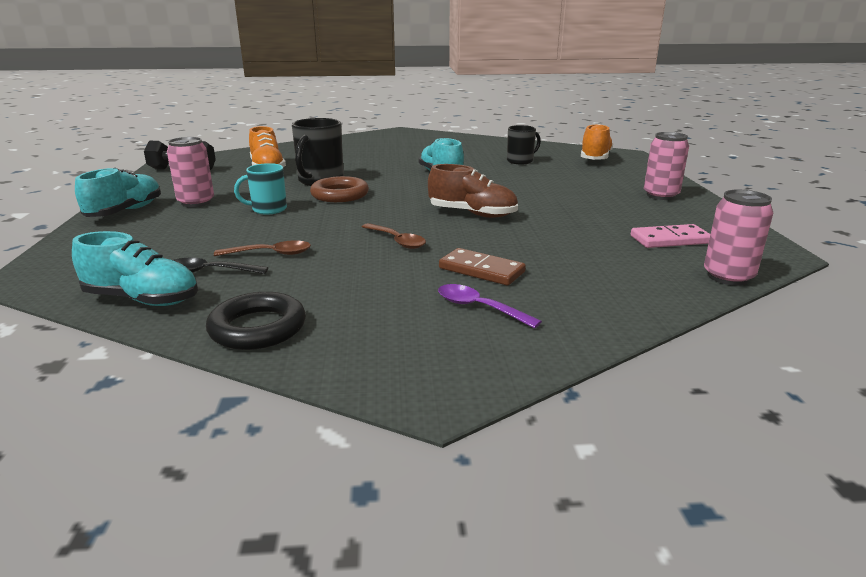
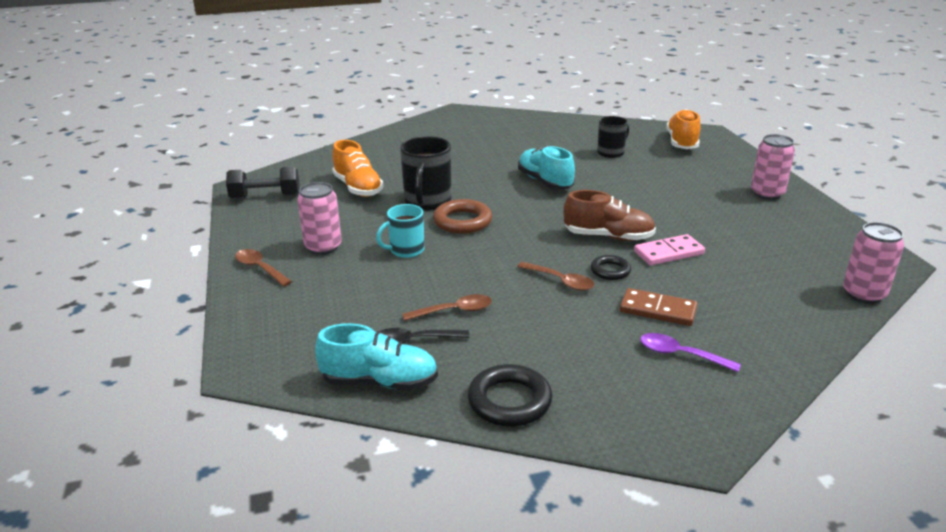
camera: 10 degrees left, 5 degrees up
turquoise shoe [75,167,161,217] -> brown spoon [235,249,292,286]
pink domino [631,224,710,248] -> pink domino moved to [634,234,705,265]
none -> black ring [591,255,631,280]

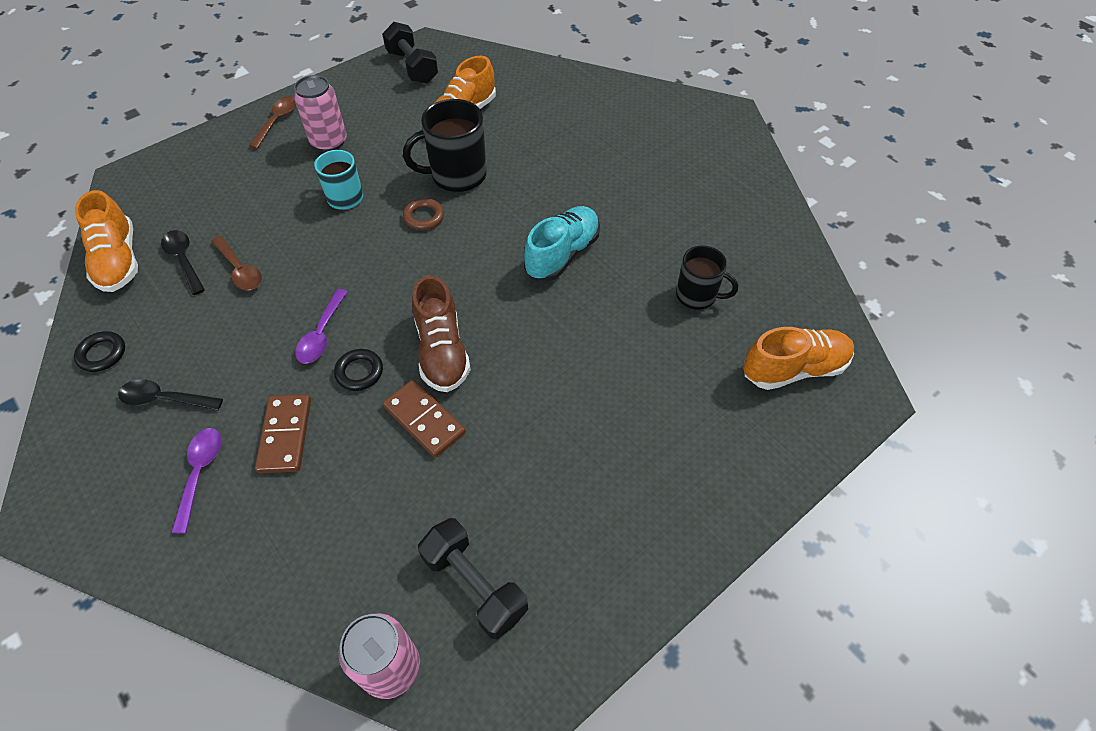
camera: 65 degrees right, 25 degrees up
turquoise shoe [315,323,438,390] -> orange shoe [75,190,138,292]
brown ring [433,199,492,234] -> brown ring [403,198,444,230], size x0.60
black ring [468,364,552,427] -> black ring [74,331,125,372], size x0.60
brown spoon [517,262,594,291] -> purple spoon [295,289,348,363]
pink domino [634,234,705,265] -> brown domino [383,380,466,457]
pink can [751,134,795,200] -> none
none -> black spoon [118,379,223,411]
none -> black dumbbell [418,518,528,639]

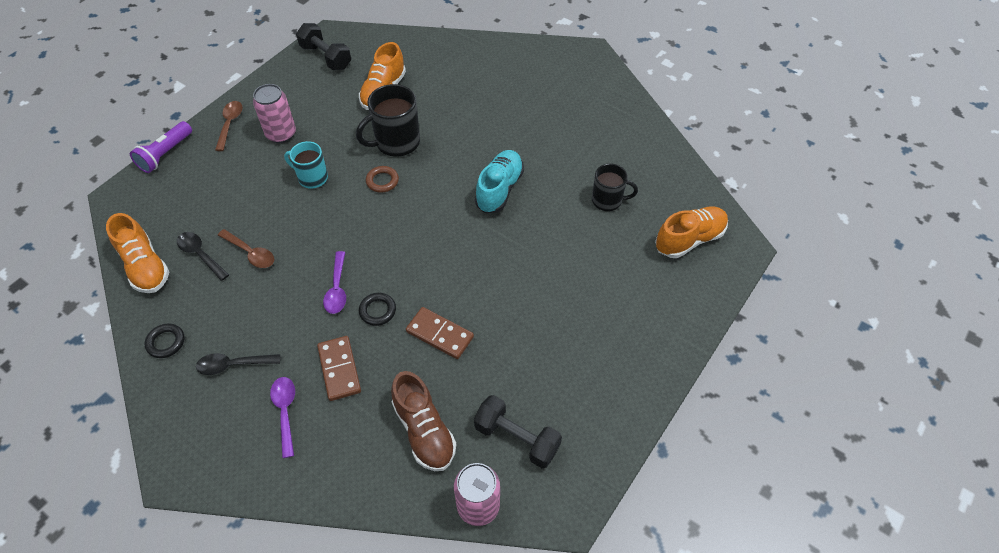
camera: 15 degrees left, 0 degrees up
brown shoe [412,275,471,392] -> brown shoe moved to [391,371,457,471]
none -> purple flashlight [130,121,192,173]

